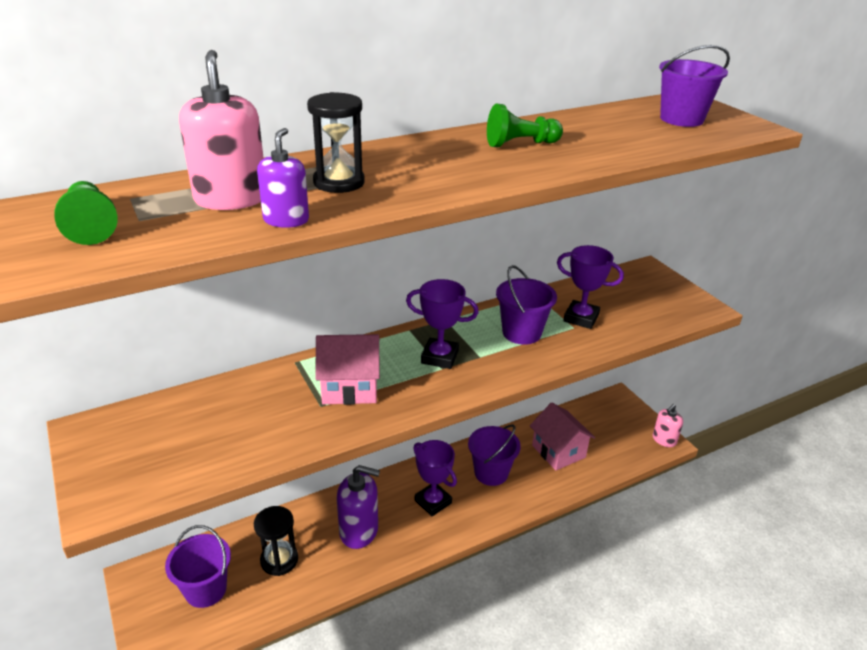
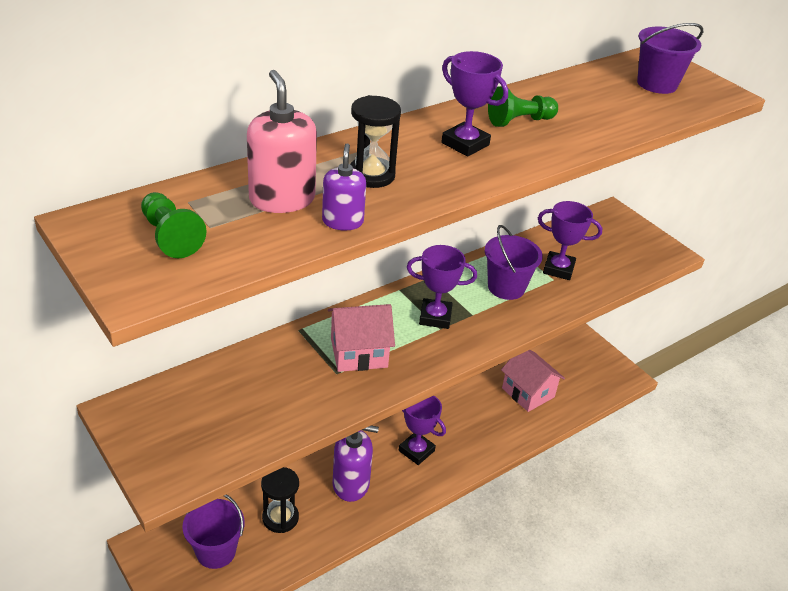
camera: 10 degrees left, 5 degrees up
purple bucket [468,424,521,486] -> none
pink soap dispenser [653,404,683,447] -> none
none -> purple trophy [441,51,508,157]

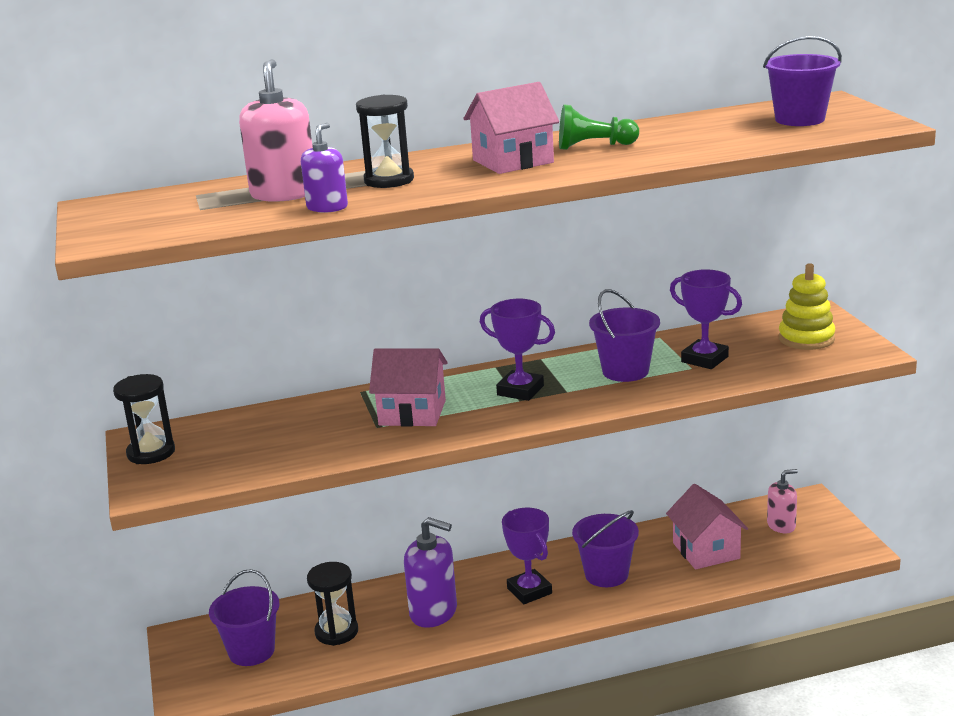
camera: 25 degrees right, 15 degrees down
green pawn [141,192,207,258] -> none
purple trophy [441,51,508,157] -> pink house [463,82,559,174]
none -> black hourglass [113,374,175,464]
none -> purple bucket [572,510,639,587]
none -> pink soap dispenser [767,469,798,533]
none -> yellow stacking toy [779,263,835,350]

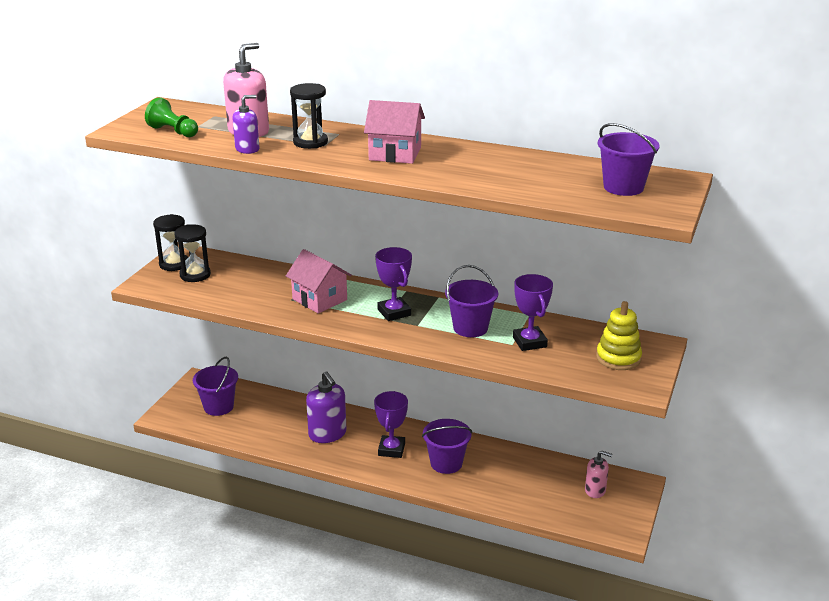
camera: 35 degrees right, 5 degrees up
black hourglass [307,562,358,646] -> black hourglass moved to [174,224,211,282]
green pawn [559,105,639,150] -> green pawn moved to [145,97,198,137]
pink house [666,484,748,569] -> none

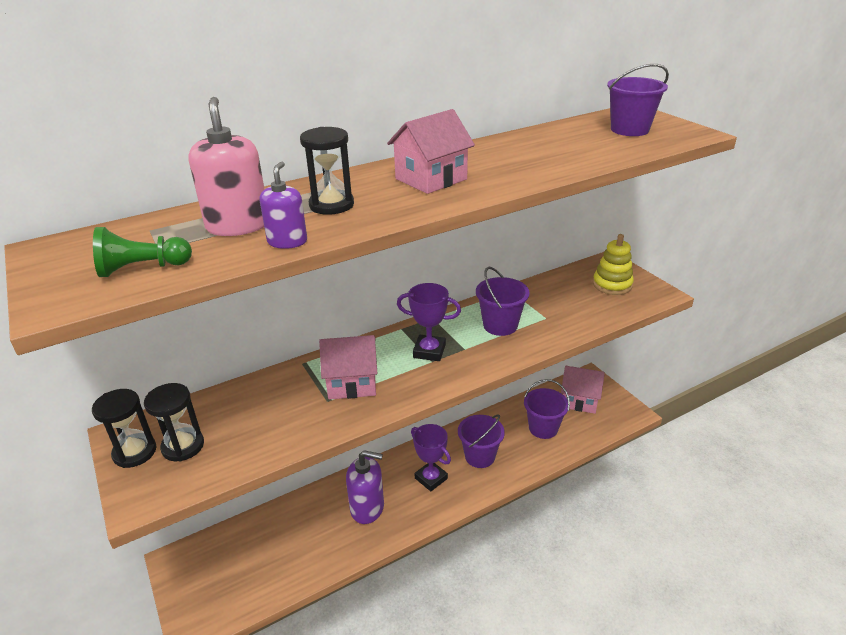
camera: 50 degrees left, 5 degrees up
purple bucket [193,357,238,416] -> purple bucket moved to [524,379,570,439]
purple trophy [513,274,553,351] -> none
pink soap dispenser [585,451,612,498] -> pink house [561,366,605,414]

